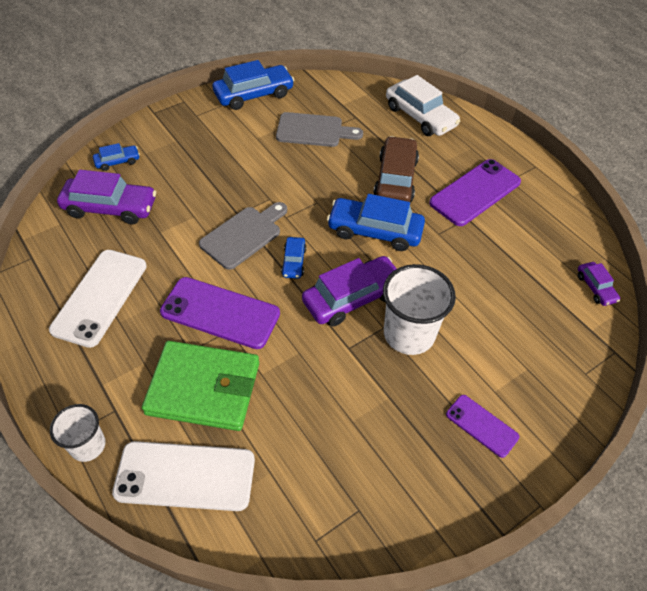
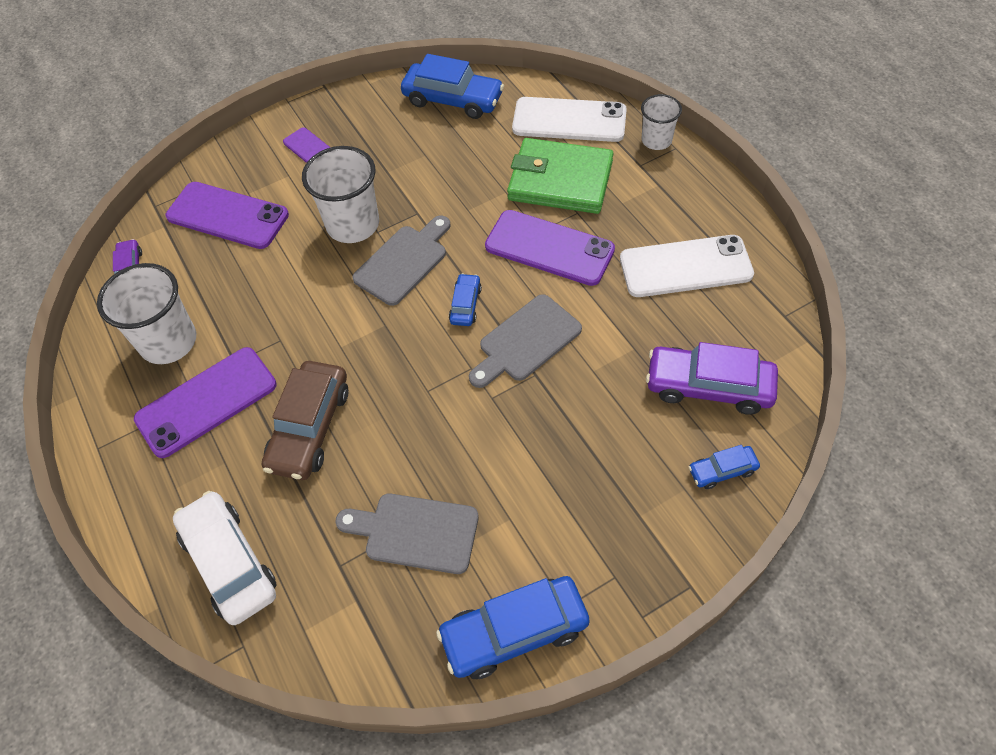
camera: 170 degrees left, 5 degrees up
white phone [49,250,147,348] -> white phone turned 60 degrees clockwise [620,235,754,297]
purple car [302,256,397,327] -> grey cutting board [352,216,451,306]
blue car [327,194,425,251] -> blue car moved to [401,54,504,119]
none -> white cup [97,263,196,364]
none -> purple phone [166,182,289,249]

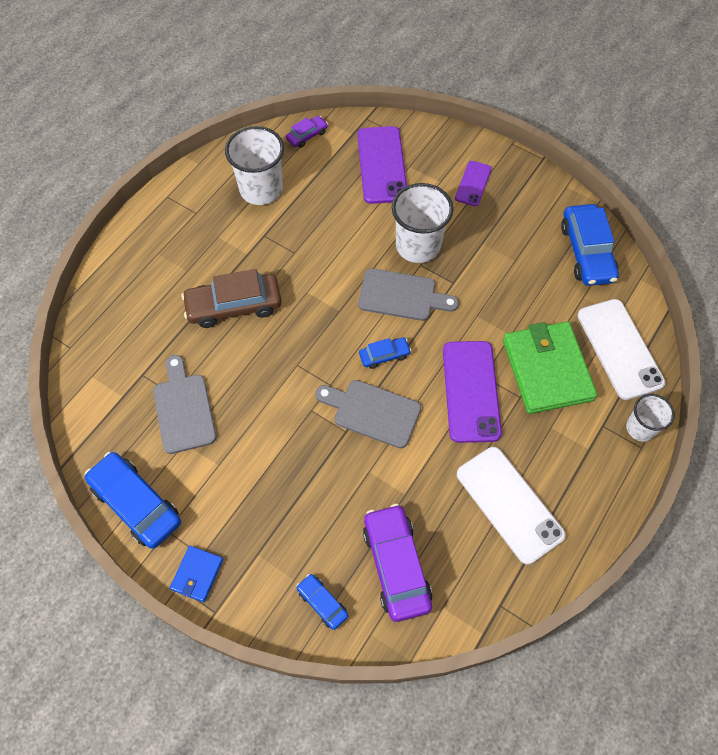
camera: 60 degrees right, 5 degrees up
purple phone [134,347,277,458] -> none
white car [173,491,277,625] -> none
none -> blue wallet [170,546,223,602]

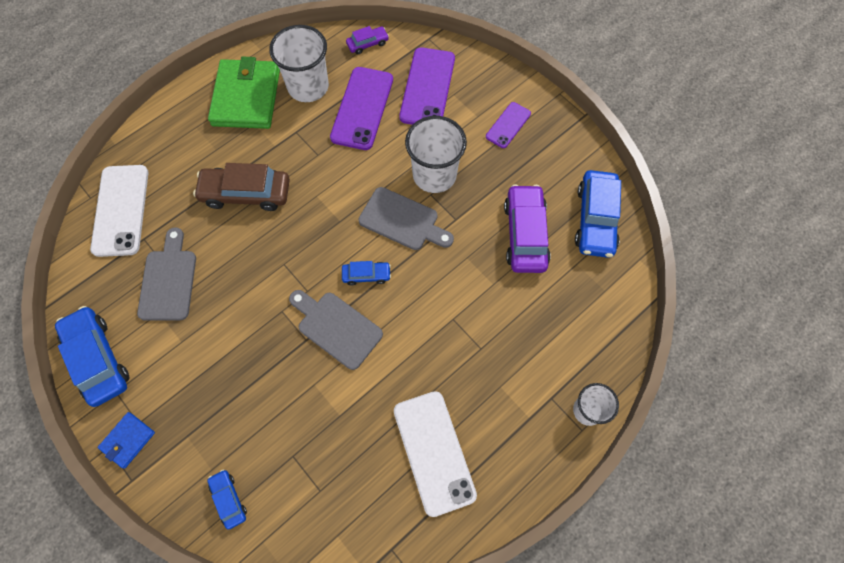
camera: 15 degrees right, 5 degrees up
purple car [363,504,432,622] -> purple car moved to [504,184,551,273]
purple phone [443,341,502,443] -> purple phone moved to [330,67,393,150]
green wallet [503,322,597,414] -> green wallet moved to [208,56,280,129]
white phone [577,299,665,400] -> white phone moved to [90,165,148,257]

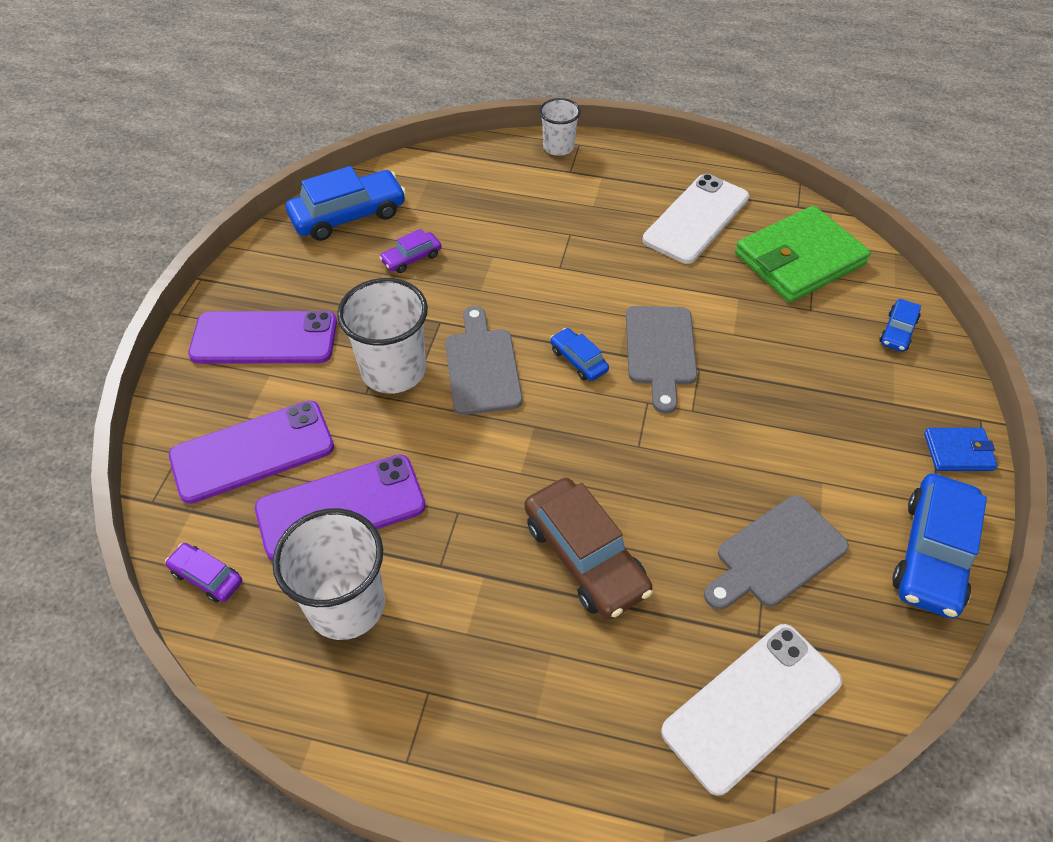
camera: 125 degrees left, 15 degrees down
green wallet [208,56,280,129] -> green wallet moved to [735,206,871,302]
purple phone [486,102,531,148] -> purple phone [188,311,337,364], size x1.79
purple car [504,184,551,273] -> purple car [379,229,442,273], size x0.51

